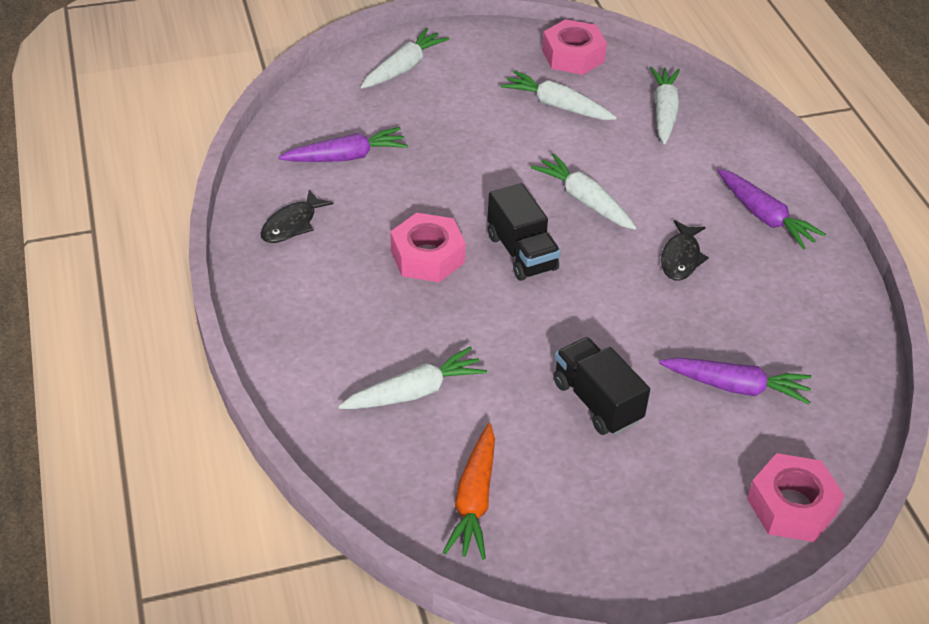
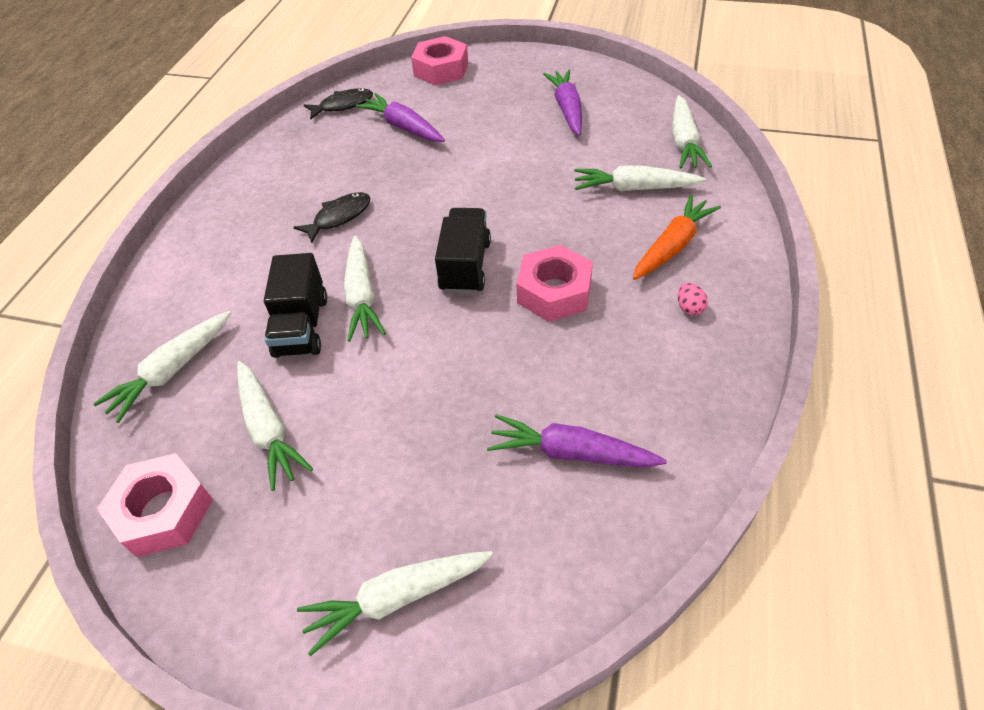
camera: 145 degrees left, 5 degrees up
black fish [261,190,333,243] -> black fish moved to [304,88,373,119]
orange carrot [443,423,495,560] -> orange carrot moved to [633,194,721,280]
black truck [553,337,650,435] -> black truck moved to [264,253,327,358]
purple carrot [717,169,826,249] -> purple carrot moved to [543,70,582,136]
none -> white carrot [672,95,712,168]
none -> pink egg [678,283,707,316]

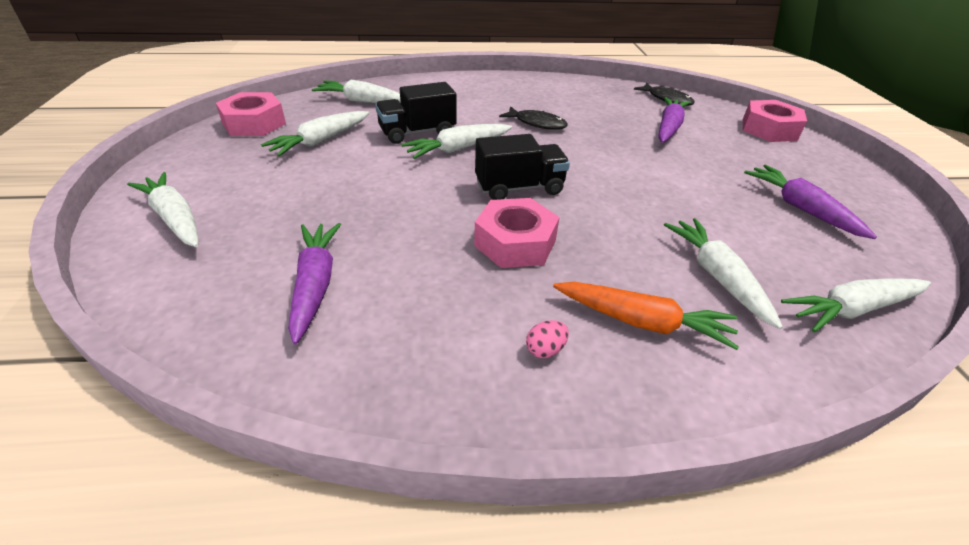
camera: 65 degrees right, 10 degrees down
purple carrot [543,70,582,136] -> purple carrot turned 90 degrees counterclockwise [744,165,877,239]

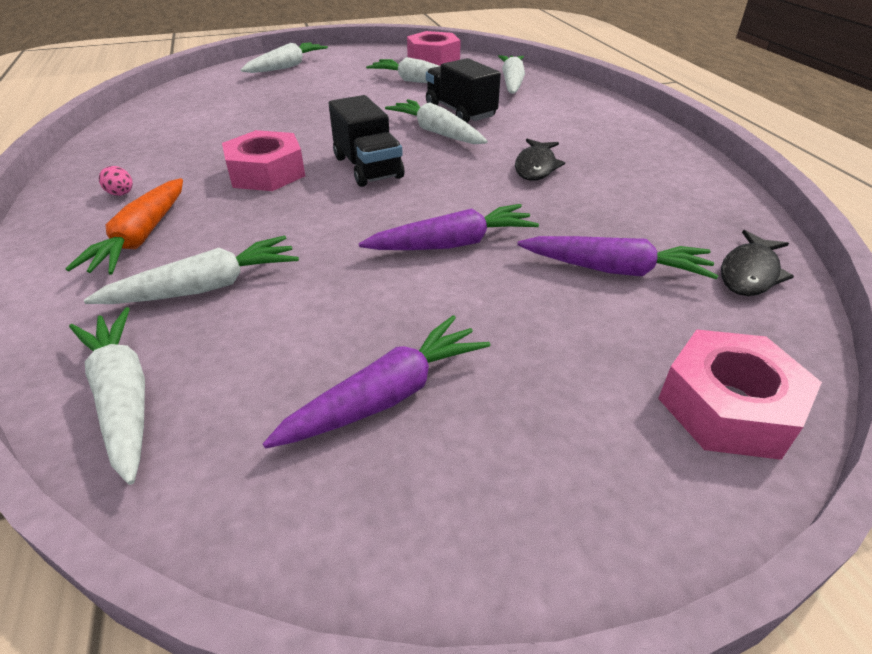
camera: 80 degrees right, 0 degrees up
purple carrot [288,223,341,345] -> purple carrot moved to [359,204,539,250]

